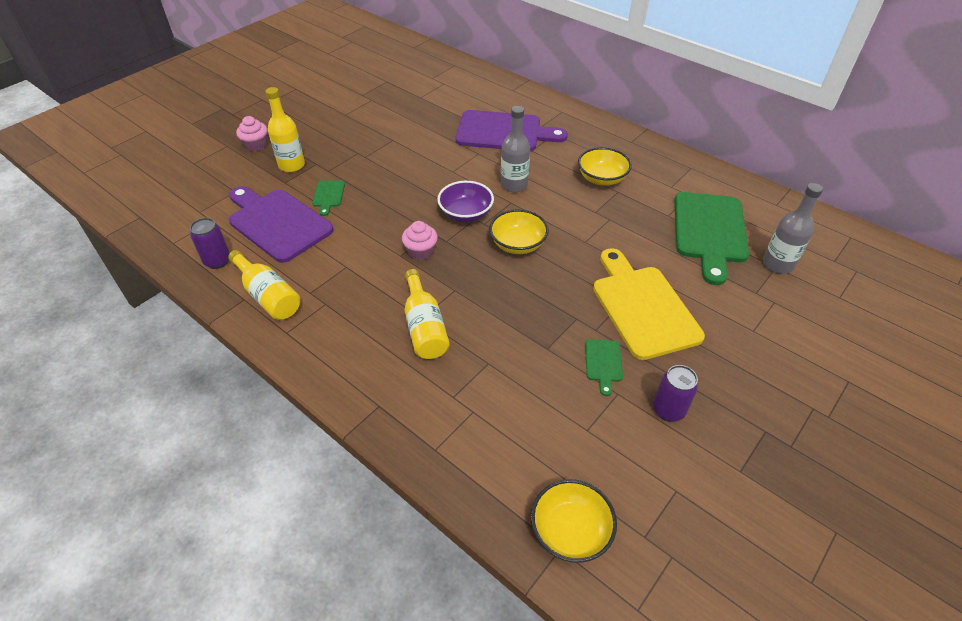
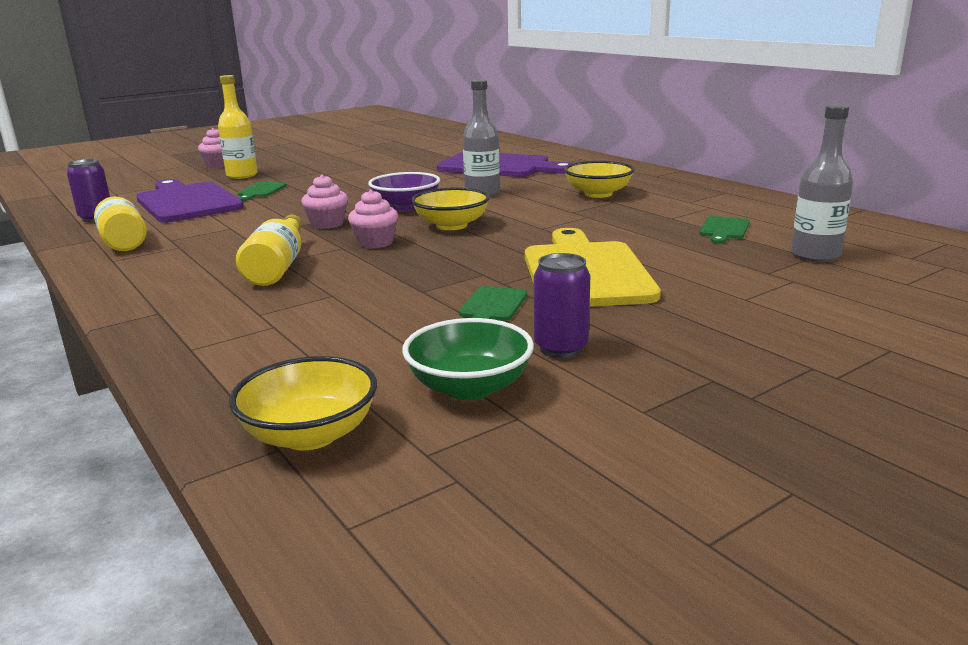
camera: 15 degrees right, 25 degrees down
green cutting board [674,192,749,285] -> green cutting board [699,216,750,244], size x0.43
none -> pink cupcake [348,189,398,248]
none -> green bowl [402,318,534,400]

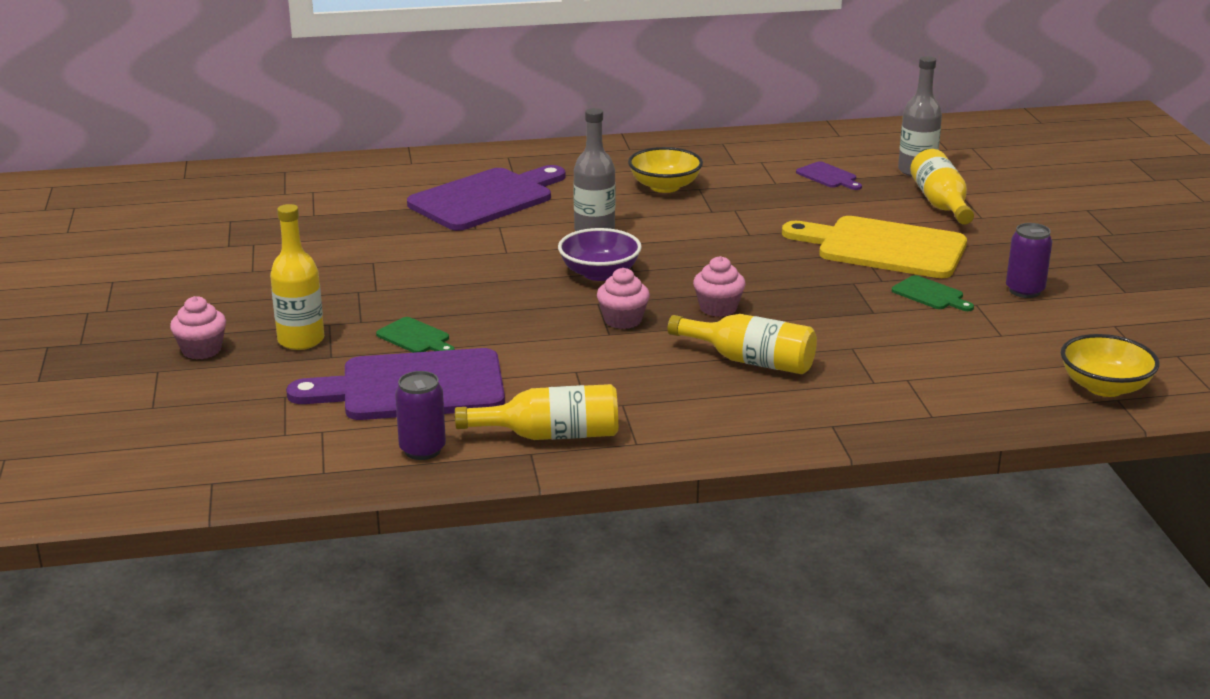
camera: 65 degrees left, 5 degrees up
green bowl [402,318,534,400] -> none
yellow bowl [411,188,490,230] -> none
green cutting board [699,216,750,244] -> purple cutting board [796,161,862,190]
none -> yellow bottle [910,149,974,225]

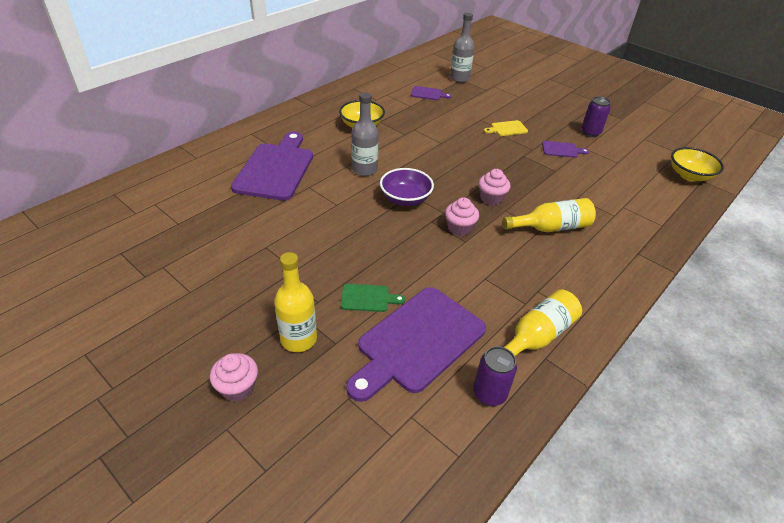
camera: 40 degrees left, 15 degrees up
yellow cutting board [782,216,967,278] -> yellow cutting board [484,120,528,136], size x0.43
green cutting board [892,275,974,311] -> purple cutting board [542,141,589,158]
yellow bottle [910,149,974,225] -> none

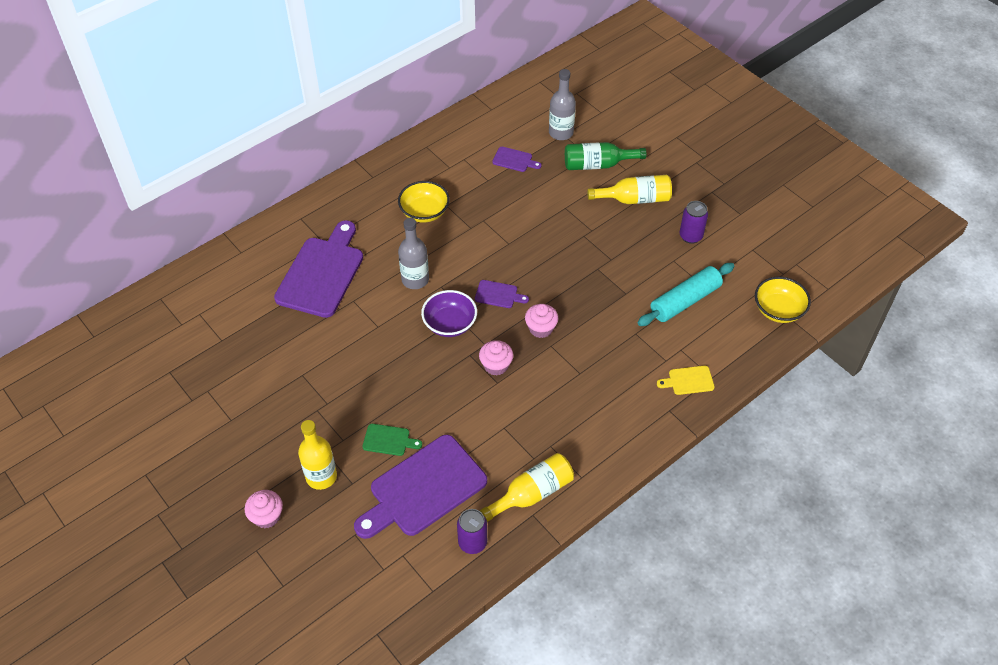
camera: 10 degrees right, 10 degrees up
yellow cutting board [484,120,528,136] -> yellow cutting board moved to [657,366,715,395]
yellow bottle [502,198,596,232] -> yellow bottle moved to [587,175,672,204]
purple cutting board [542,141,589,158] -> purple cutting board moved to [475,280,529,308]
none -> green bottle [565,142,647,170]
none -> turquoise rolling pin [638,263,734,326]

